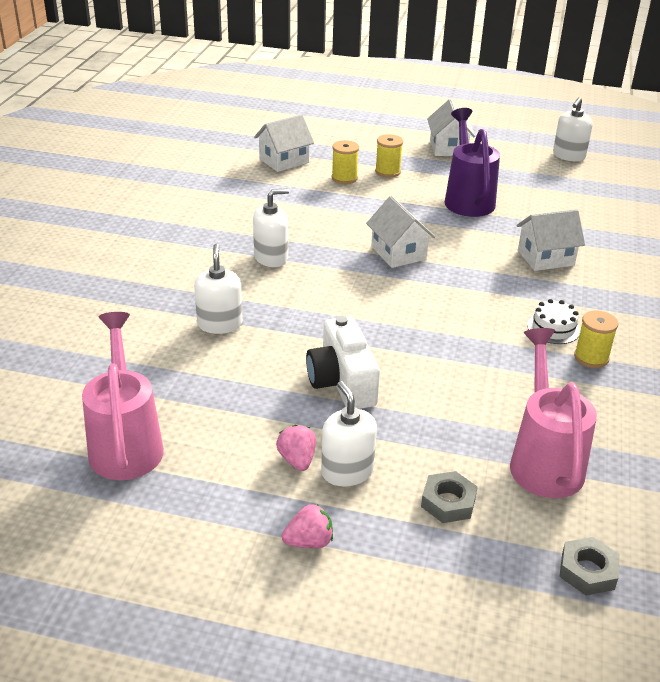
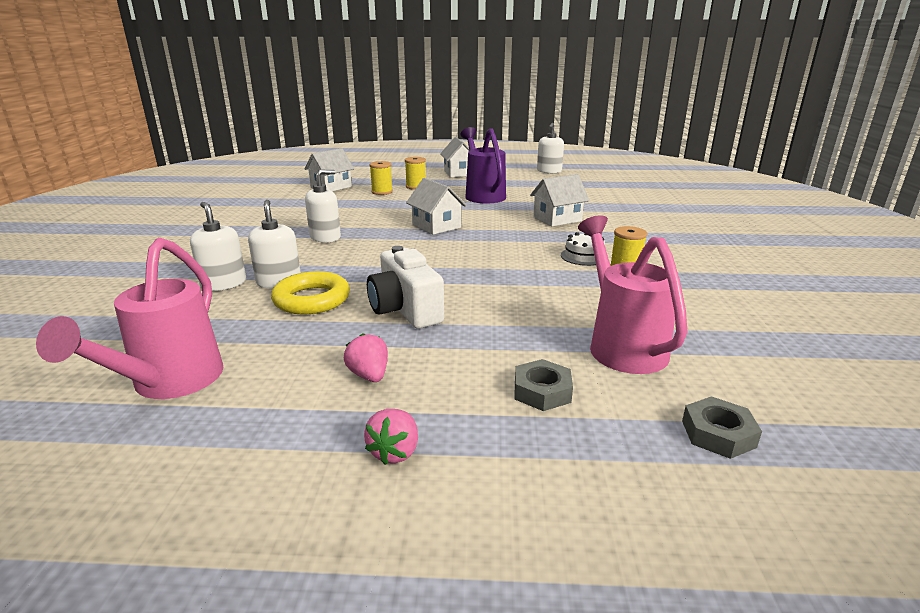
camera: 10 degrees left, 10 degrees down
pink watering can [82,312,164,480] -> pink watering can turned 150 degrees counterclockwise [36,238,223,399]
pink strawberry [282,504,333,548] -> pink strawberry turned 135 degrees clockwise [364,409,418,465]
white soap dispenser [321,381,377,487] -> white soap dispenser moved to [190,202,246,291]
none -> yellow ring [271,271,350,314]

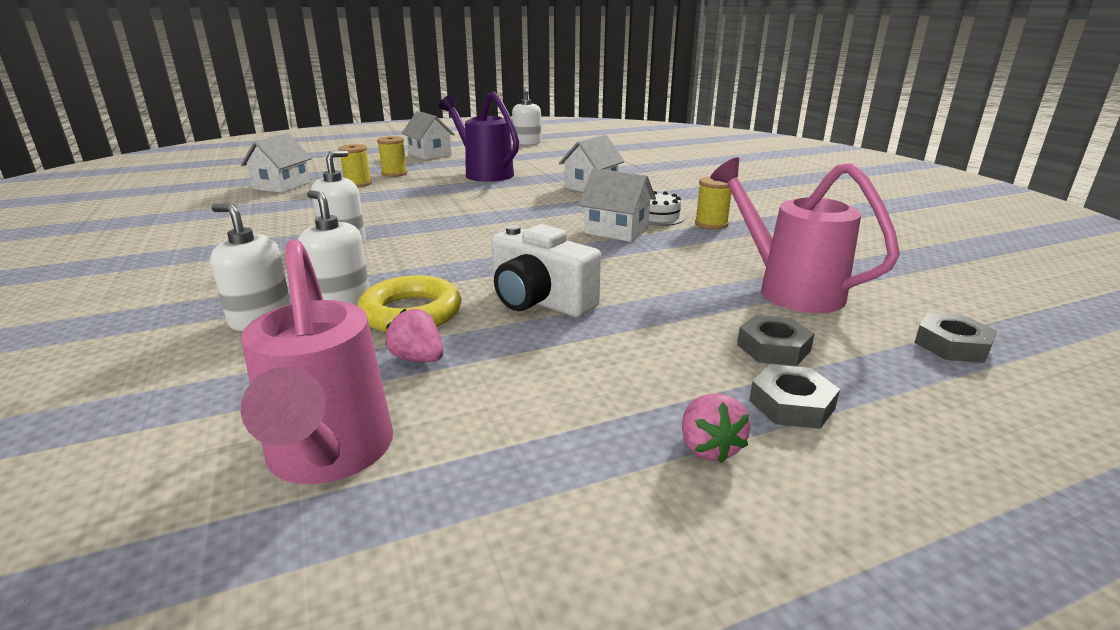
camera: 25 degrees left, 0 degrees up
pink strawberry [344,333,388,382] -> pink strawberry moved to [385,309,443,362]
white house [406,178,467,235] -> white house moved to [579,169,656,242]
none -> grey nut [749,364,840,429]

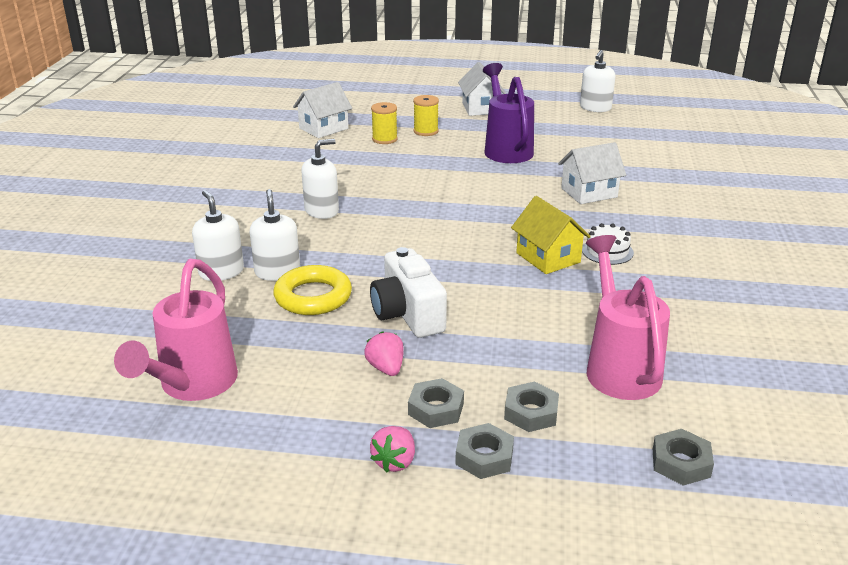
camera: 30 degrees right, 5 degrees up
pink strawberry [385,309,443,362] -> pink strawberry moved to [364,331,404,376]
white house [579,169,656,242] -> yellow house [511,196,591,274]
yellow spool [695,176,732,229] -> none
none -> grey nut [408,378,464,428]

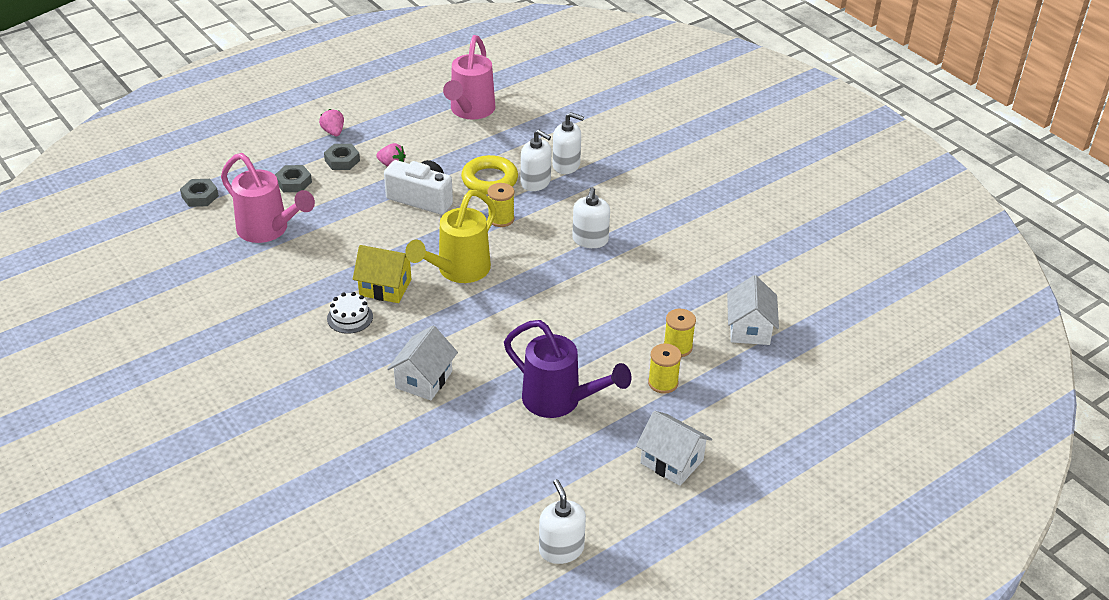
camera: 135 degrees right, 10 degrees up
pink watering can [114,259,238,401] -> pink watering can turned 135 degrees counterclockwise [443,35,495,120]
grey nut [455,423,514,479] -> none
none -> yellow watering can [405,190,496,283]
none -> yellow spool [487,183,515,227]

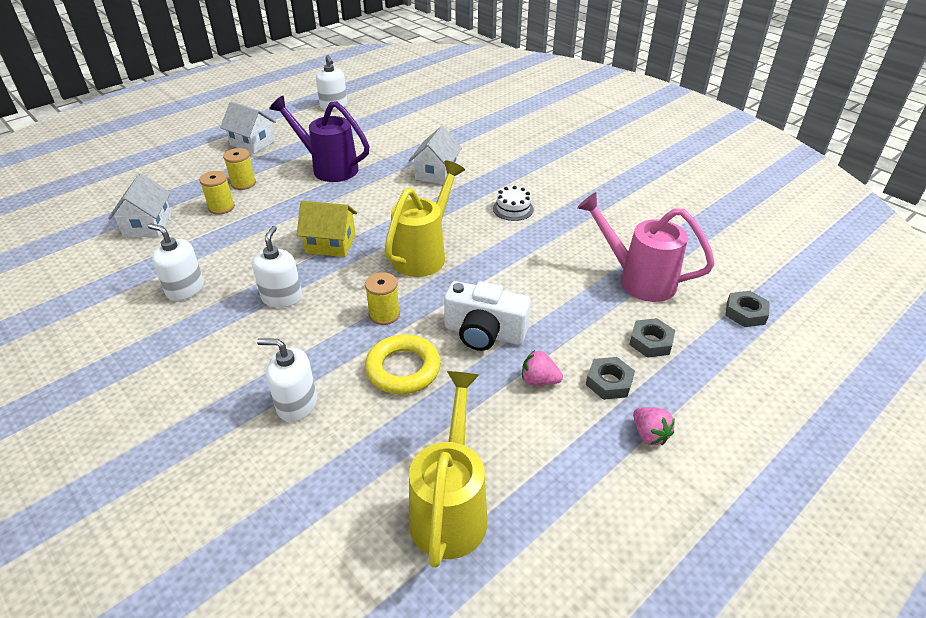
camera: 175 degrees right, 0 degrees up
yellow house [353,245,411,303] -> yellow house moved to [297,201,357,257]
pink watering can [443,35,495,120] -> yellow watering can [409,371,487,568]
white soap dispenser [521,130,551,191] -> white soap dispenser moved to [148,223,204,301]

